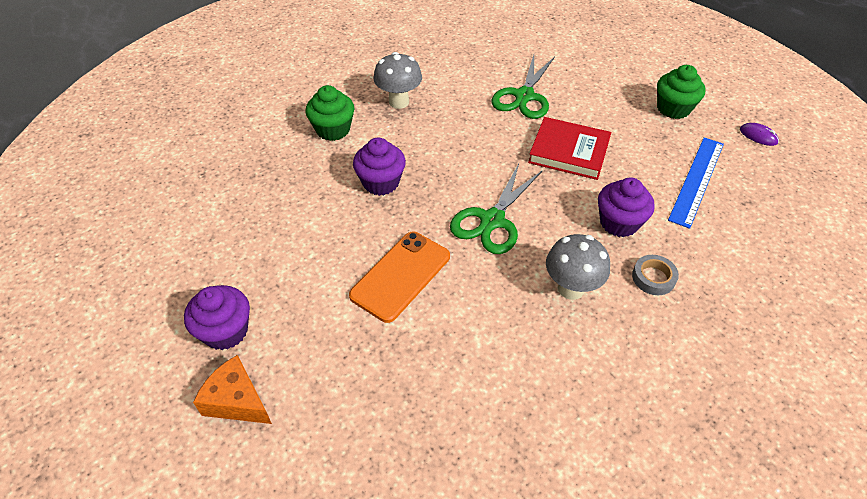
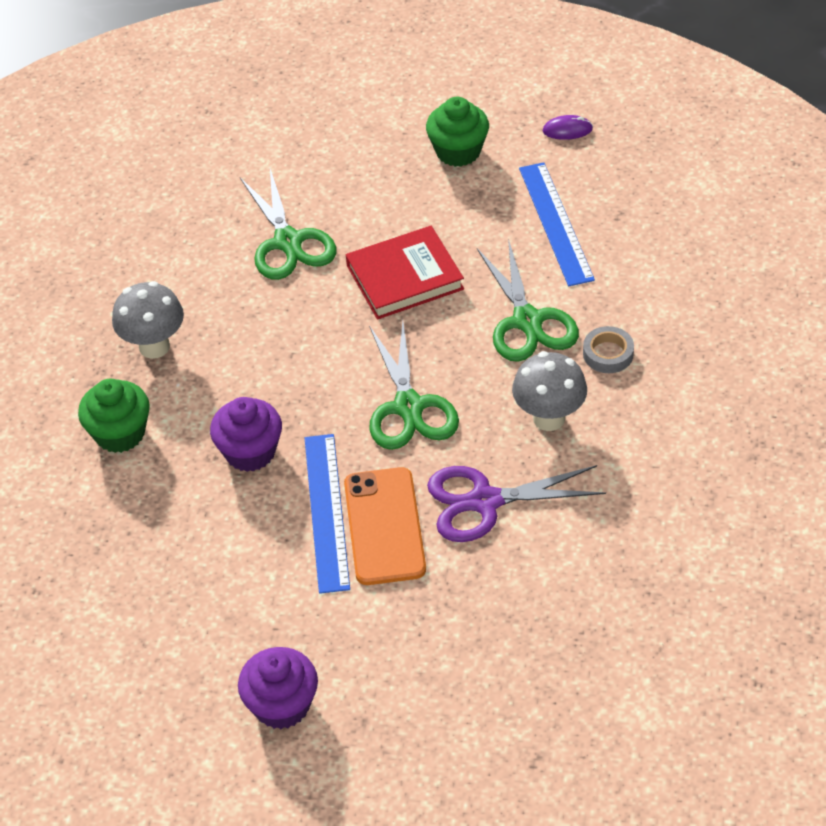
camera: 40 degrees left, 0 degrees up
orange cheese [193,355,272,424] -> none
purple cupcake [598,178,655,237] -> green scissors [477,239,579,362]
none -> blue ruler [305,434,350,594]
none -> purple scissors [427,465,606,542]

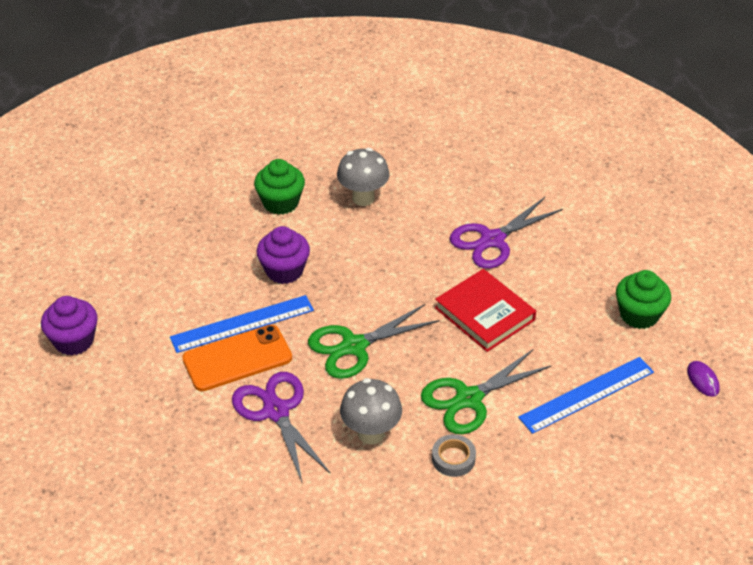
camera: 70 degrees right, 5 degrees down
green scissors [240,169,336,280] -> purple scissors [450,197,563,269]

